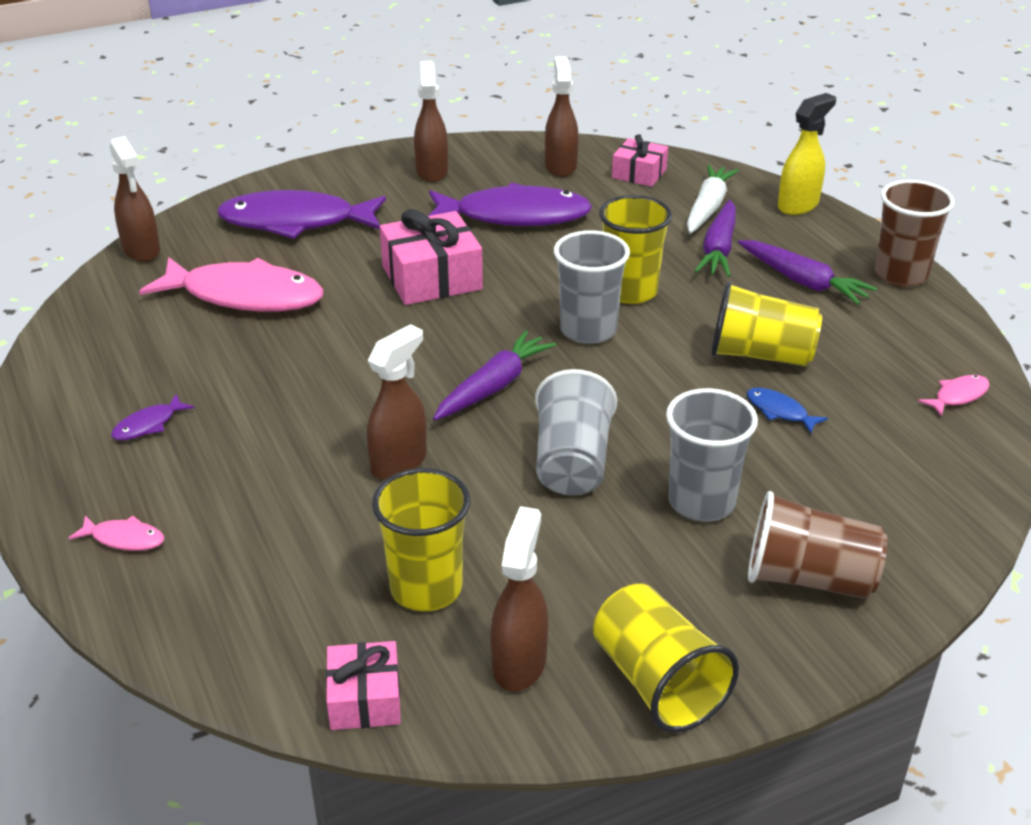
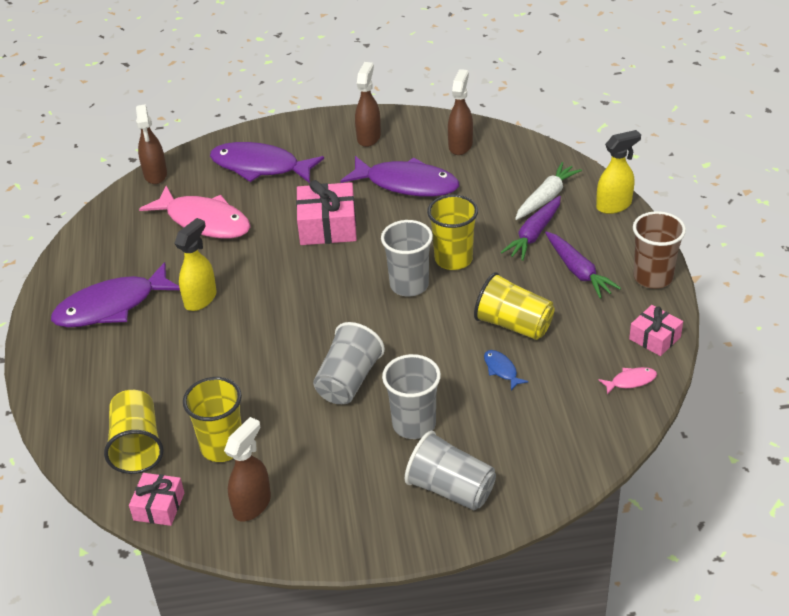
camera: 20 degrees right, 5 degrees up
pink fish [69,515,164,551] -> none
purple fish [111,394,194,440] -> purple fish [51,262,180,328], size x2.42
brown spray bottle [367,324,427,480] -> none
purple carrot [433,331,556,420] -> none
yellow cup [593,583,739,733] -> yellow cup moved to [104,390,164,474]
pink gift [612,134,668,187] -> pink gift moved to [629,305,683,356]
brown cup [748,491,887,599] -> grey cup [405,431,496,510]
none -> yellow spray bottle [174,218,217,311]

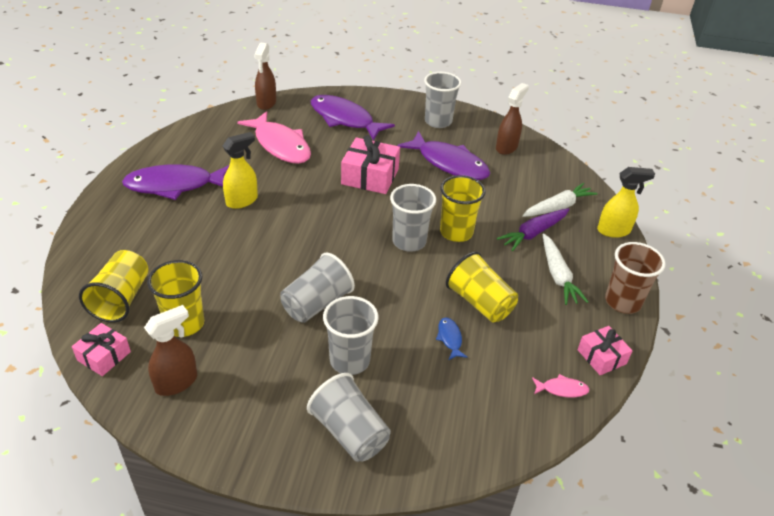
camera: 15 degrees right, 0 degrees up
brown spray bottle [355,62,381,147] -> grey cup [424,72,461,128]
purple carrot [545,231,621,298] -> white carrot [542,233,588,305]

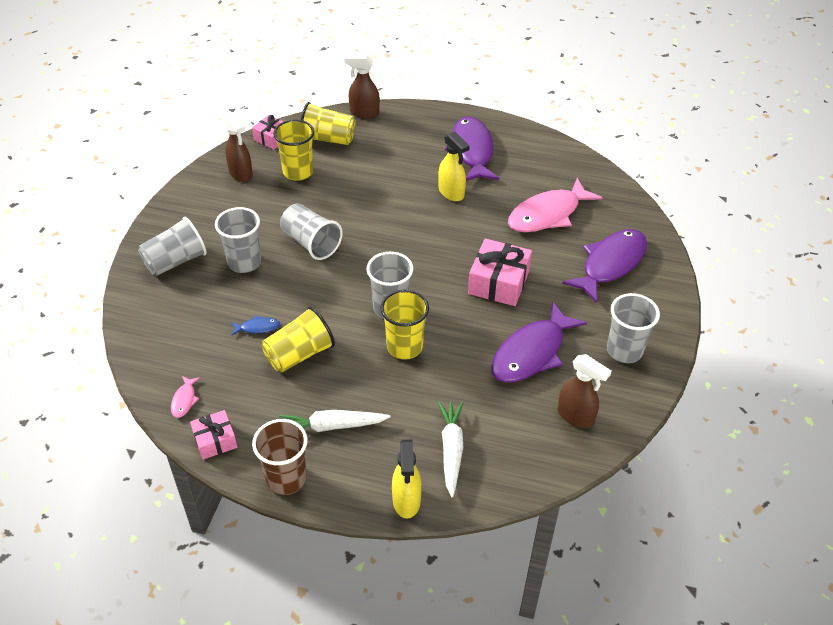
camera: 95 degrees right, 5 degrees up
brown spray bottle [254,43,276,110] -> brown spray bottle moved to [344,55,380,118]
purple carrot [497,208,570,251] -> none
white carrot [522,183,598,217] -> white carrot turned 150 degrees counterclockwise [438,401,463,497]

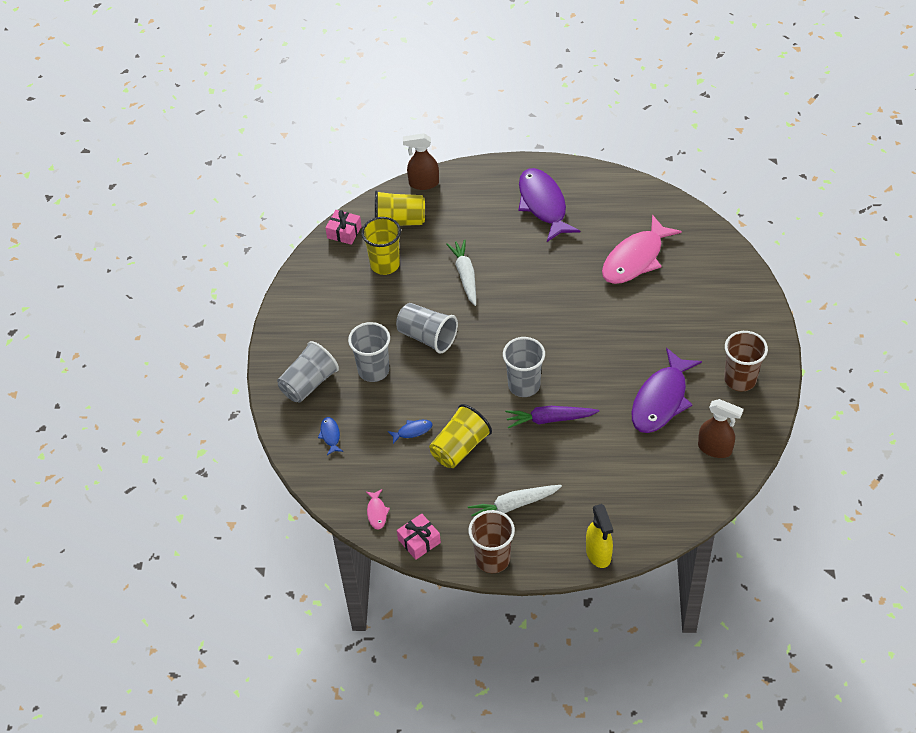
camera: 10 degrees left, 5 degrees up
brown spray bottle [224,113,253,182] -> none
yellow cup [380,290,429,359] -> purple carrot [505,406,599,428]
yellow spray bottle [438,132,470,201] -> none
white carrot [438,401,463,497] -> white carrot moved to [446,239,476,306]
pink gift [468,239,532,306] -> none
purple fish [562,229,647,303] -> none
grey cup [607,293,660,363] -> brown cup [724,331,768,391]
none -> blue fish [318,417,343,455]

